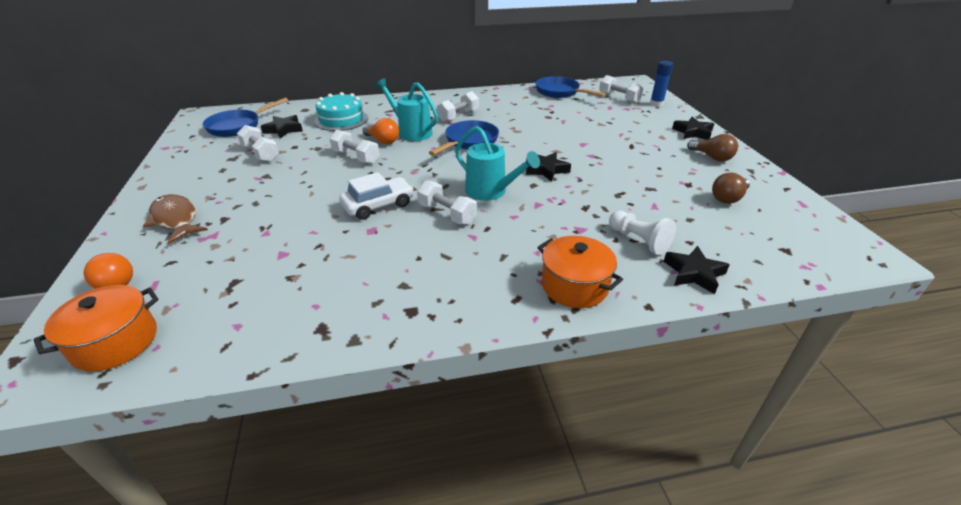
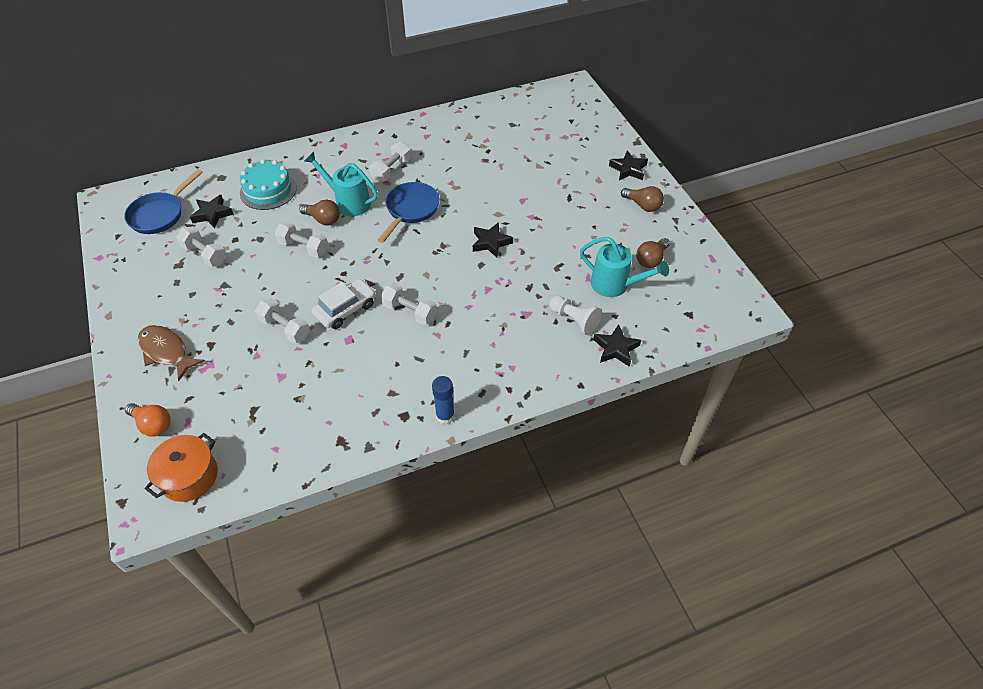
camera: 10 degrees left, 15 degrees up
orange light bulb [362,118,399,144] -> brown light bulb [299,199,340,226]
turquoise watering can [455,126,540,201] -> turquoise watering can moved to [580,237,669,297]
blue pan [535,76,606,98] -> none
orange pot [537,236,623,308] -> none
white dumbbell [599,75,643,103] -> white dumbbell moved to [255,298,310,344]
blue glue stick [650,61,673,107] -> blue glue stick moved to [432,376,455,424]

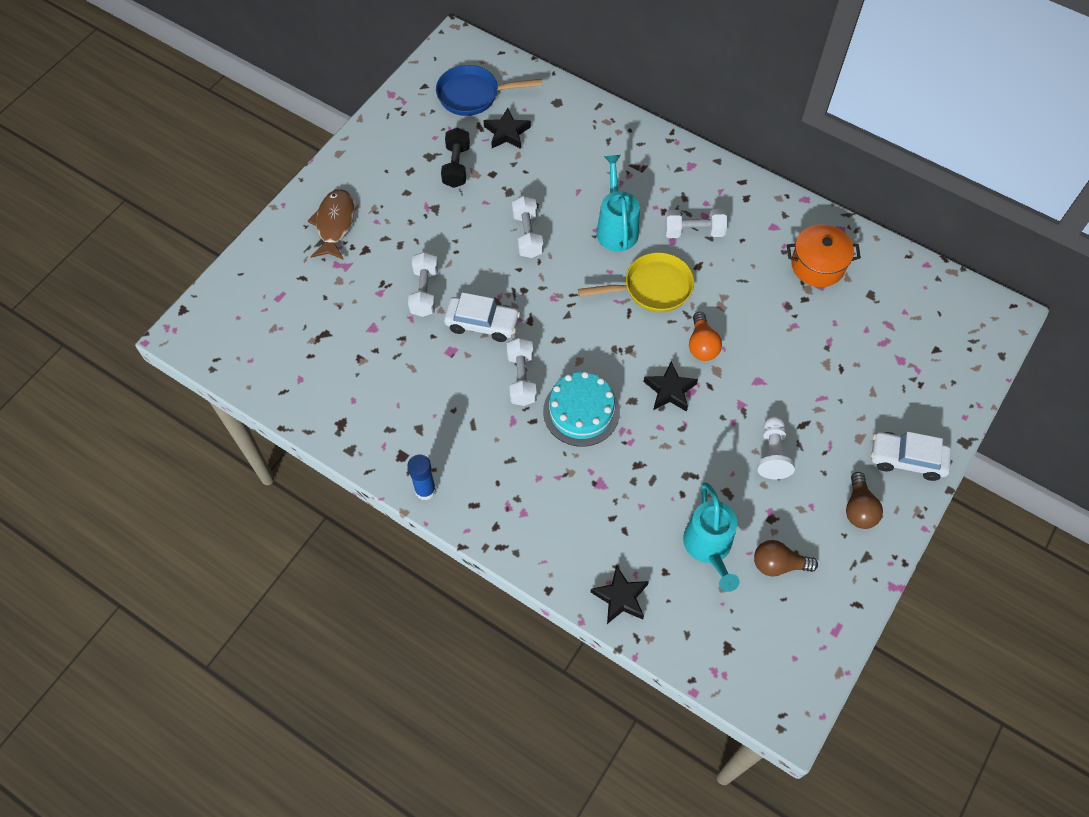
camera: 55 degrees right, 10 degrees up
orange light bulb [125,403,171,437] -> orange light bulb moved to [689,312,722,361]
orange pot [145,433,218,502] -> orange pot moved to [787,224,861,287]
white dumbbell [176,226,227,267] -> black dumbbell [441,128,470,188]
turquoise cake [240,159,297,210] -> turquoise cake moved to [543,371,620,447]
brown light bulb [299,199,340,226] -> none
blue pan [378,182,440,243] -> yellow pan [578,252,694,312]
white pawn [549,295,602,335] -> white pawn moved to [757,416,795,479]
black star [609,150,648,180] -> white car [871,431,951,481]

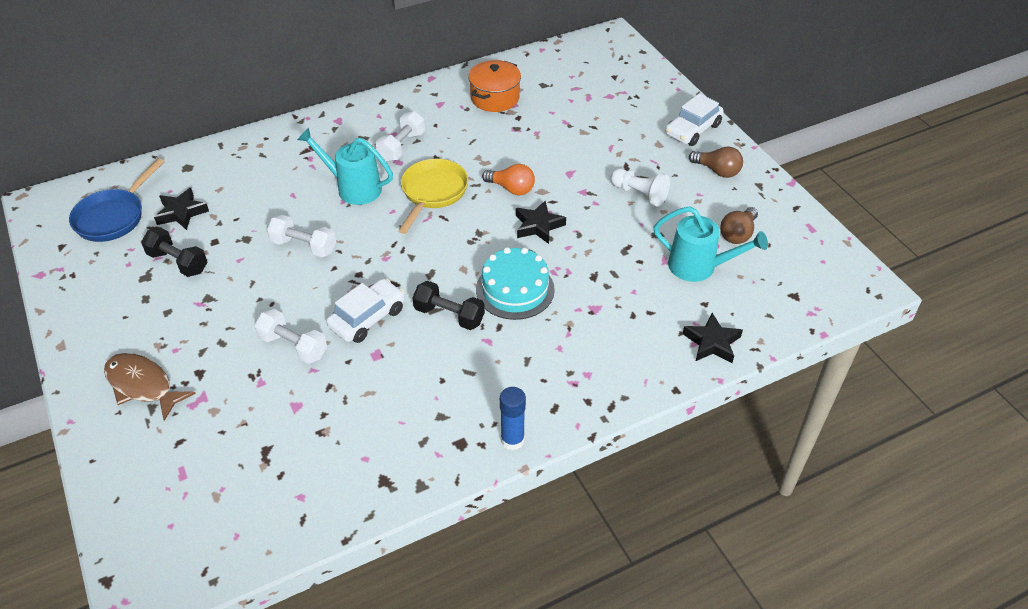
camera: 60 degrees left, 15 degrees down
white dumbbell [507,338,537,406] -> black dumbbell [412,281,485,330]

